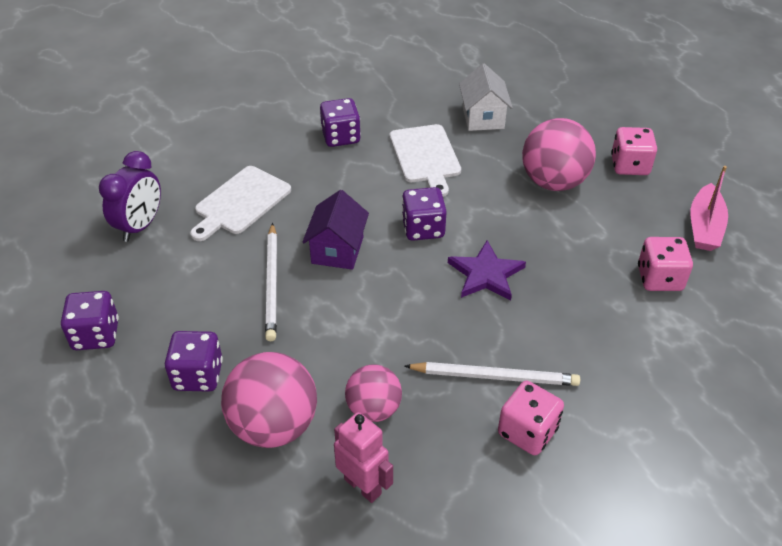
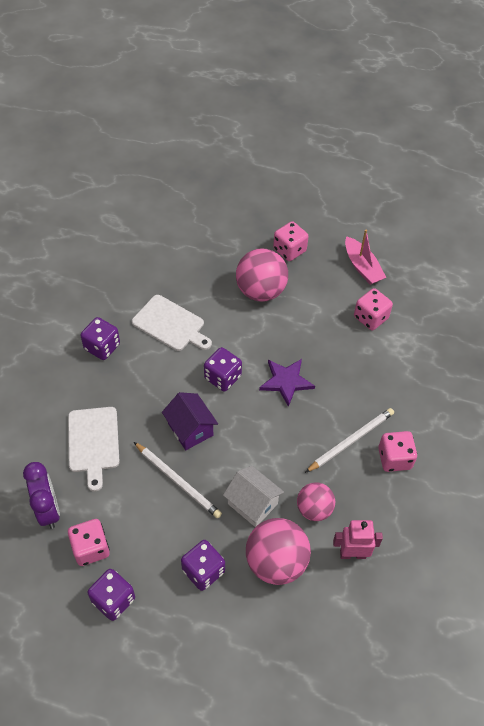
camera: 45 degrees left, 10 degrees up
white house [459,63,513,131] -> white house moved to [223,466,284,527]
none -> pink dice [68,519,110,566]

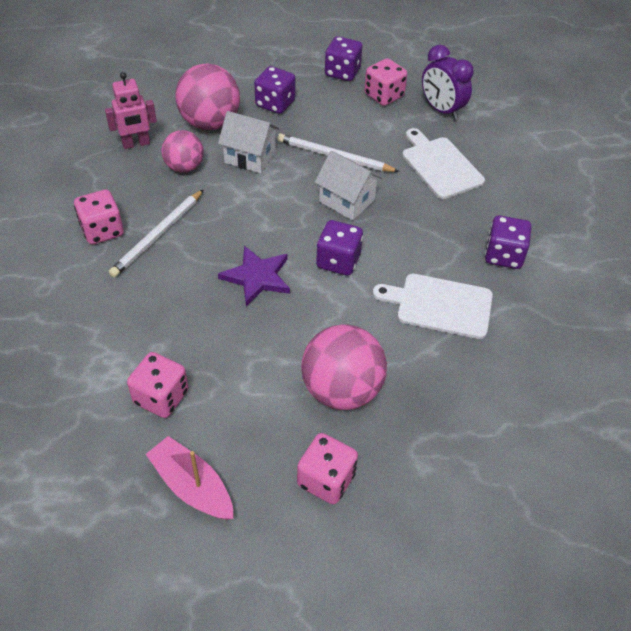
camera: 160 degrees right, 5 degrees down
purple house [162,392,218,450] -> white house [315,151,383,220]

